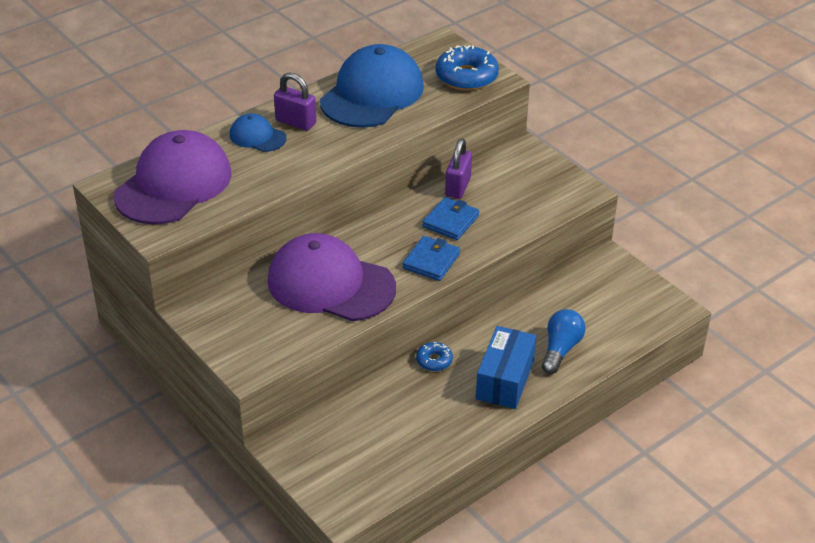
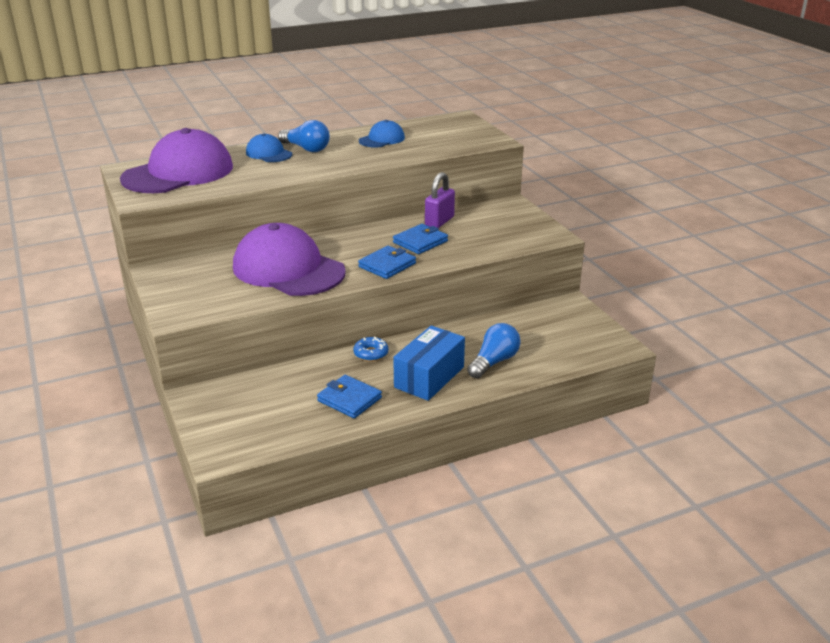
camera: 15 degrees right, 10 degrees down
purple padlock [274,73,316,131] -> blue light bulb [278,120,330,152]
blue cap [320,44,424,128] -> blue cap [359,120,405,148], size x0.48
blue donut [435,45,499,91] -> none
none -> blue wallet [317,375,382,418]

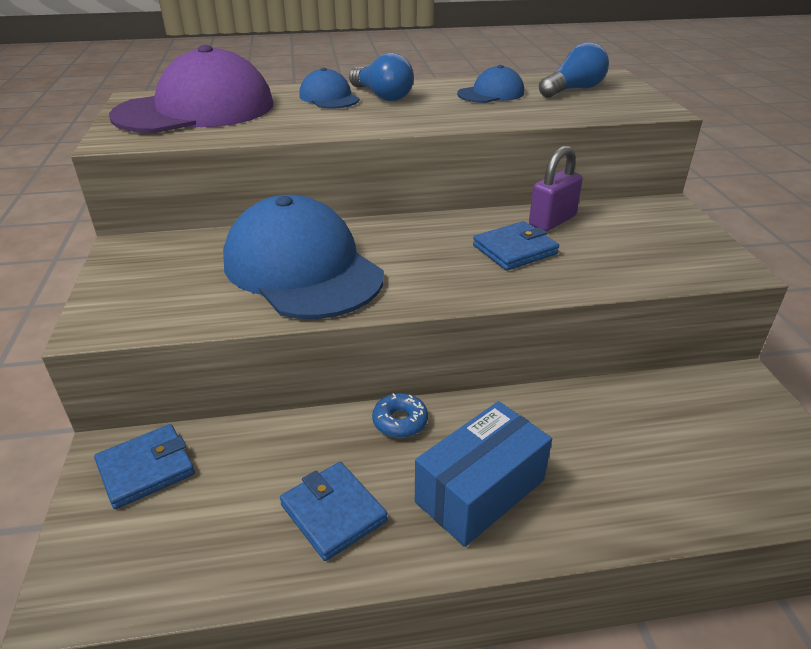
camera: 15 degrees right, 5 degrees up
purple cap [233,223,346,296] -> blue cap [223,195,384,319]
blue wallet [358,246,416,279] -> blue wallet moved to [94,424,195,509]
blue light bulb [467,323,520,379] -> blue light bulb moved to [539,42,609,98]

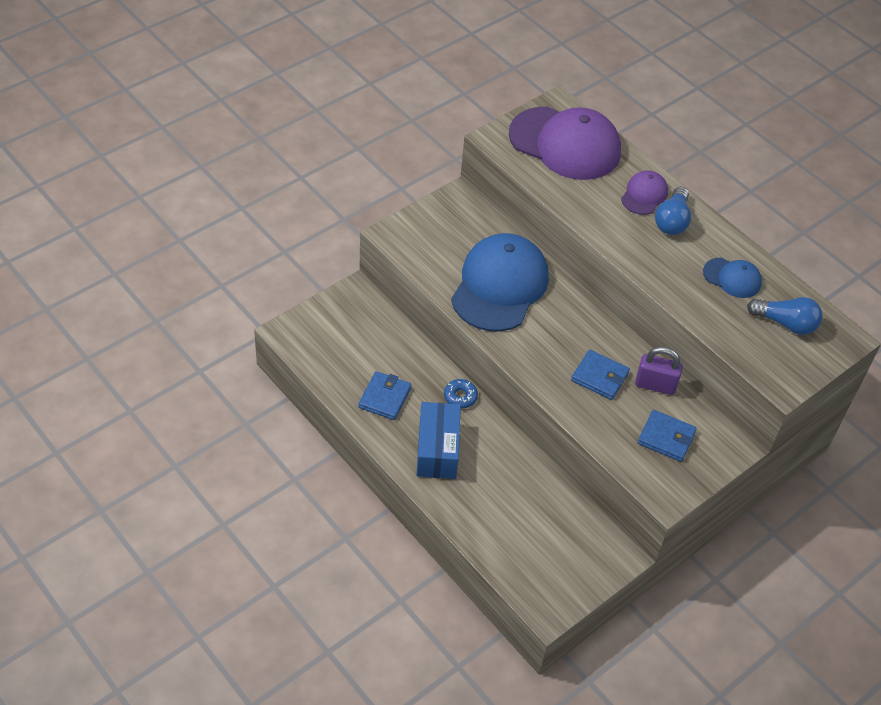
camera: 55 degrees right, 15 degrees up
blue wallet [94,424,195,509] -> blue wallet moved to [638,410,697,462]
blue cap [299,68,360,109] -> purple cap [621,170,668,215]
blue box [415,401,552,547] -> blue box turned 75 degrees clockwise [417,402,461,479]

